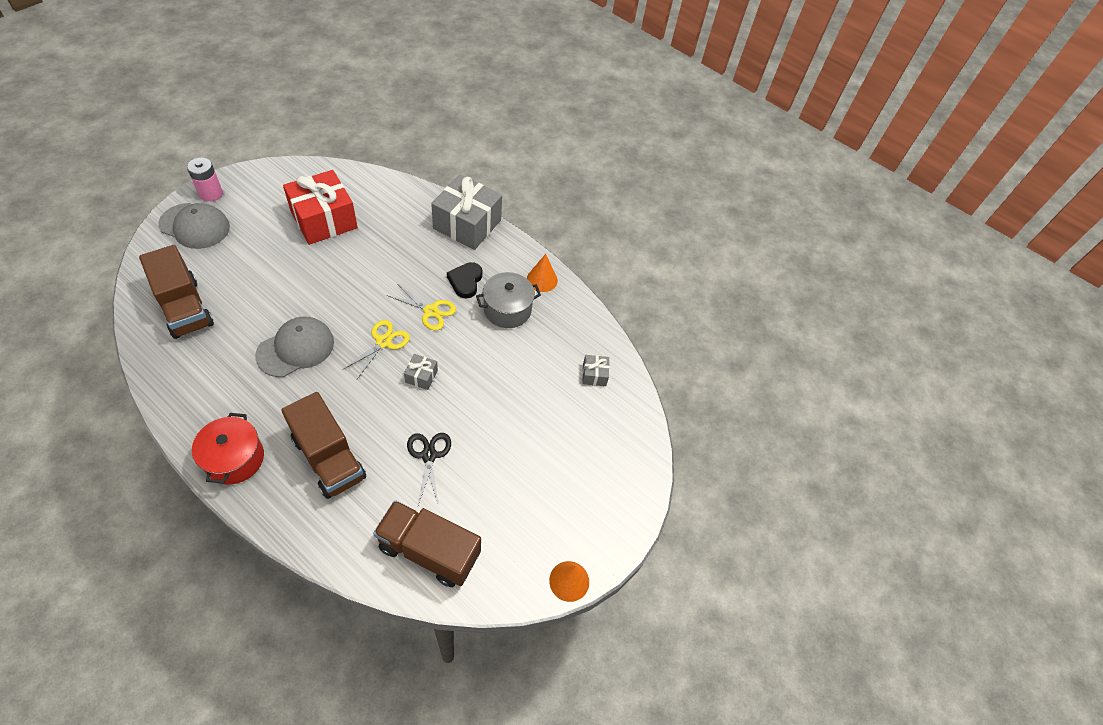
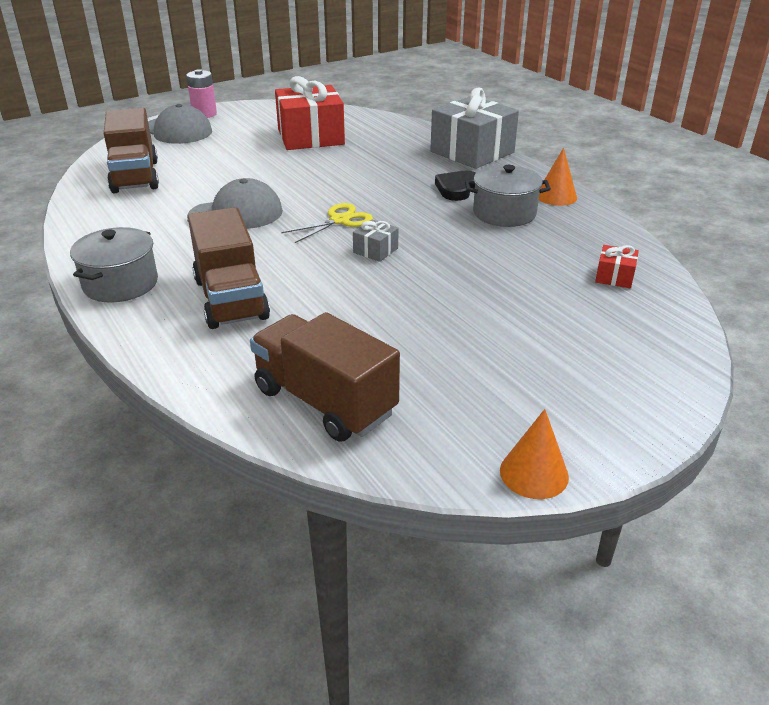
camera: 25 degrees right, 20 degrees down
red pot [192,413,264,484] -> grey pot [70,227,158,302]
yellow scissors [387,284,456,330] -> none
black scissors [407,433,451,505] -> none
grey gift [582,355,609,386] -> red gift [595,245,639,288]

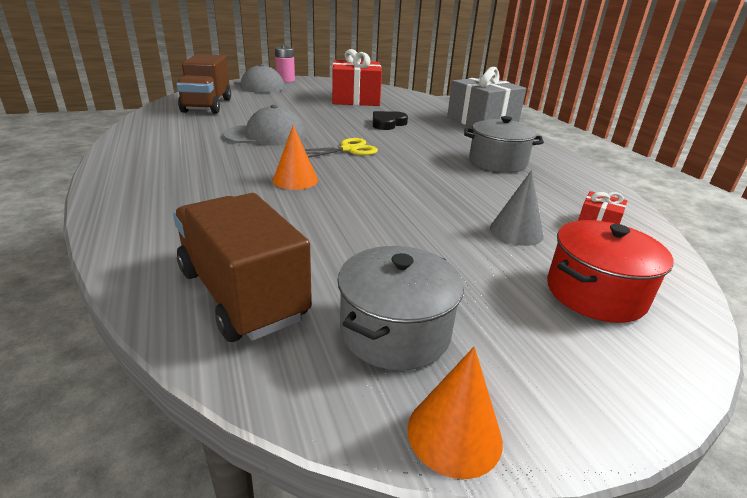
camera: 10 degrees right, 5 degrees down
grey pot [70,227,158,302] -> grey pot moved to [338,246,464,371]
brown truck [188,207,270,329] -> none
grey gift [353,219,398,262] -> none
black heart [435,171,476,201] -> black heart moved to [373,111,408,130]
orange cone [539,148,577,206] -> orange cone moved to [273,125,318,190]
none -> grey cone [490,170,544,246]
none -> red pot [547,220,674,323]

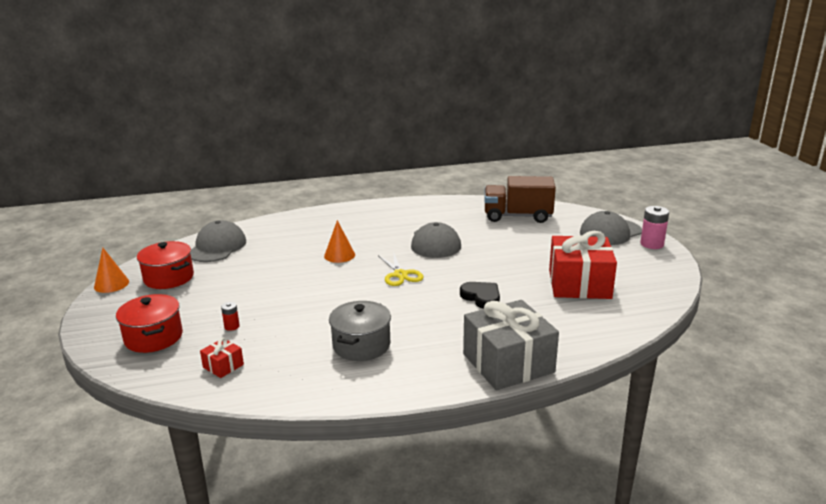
camera: 100 degrees right, 5 degrees down
brown truck [173,193,312,342] -> grey cap [191,220,246,262]
grey pot [338,246,464,371] -> red pot [137,241,194,289]
grey cone [490,170,544,246] -> red battery [221,302,240,331]

